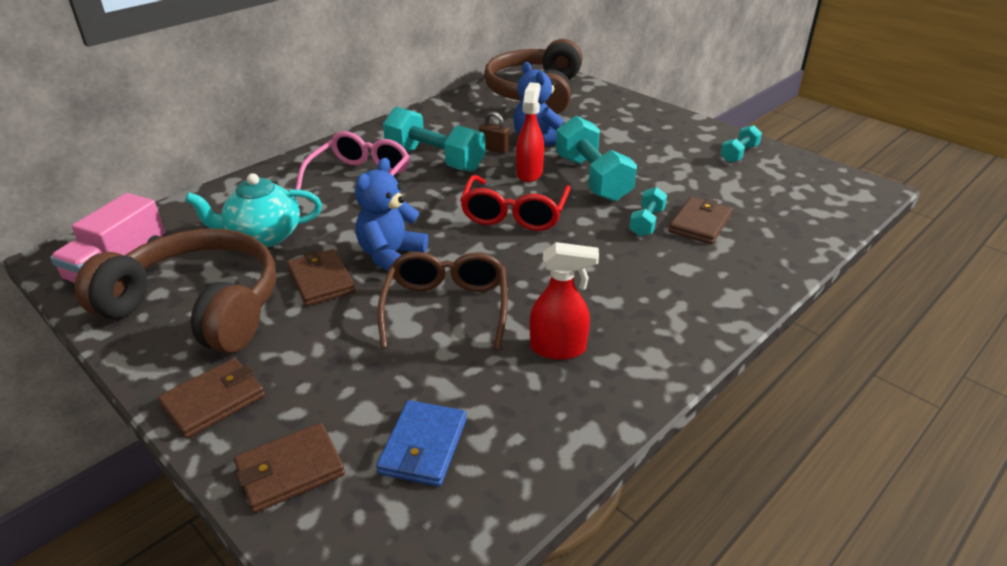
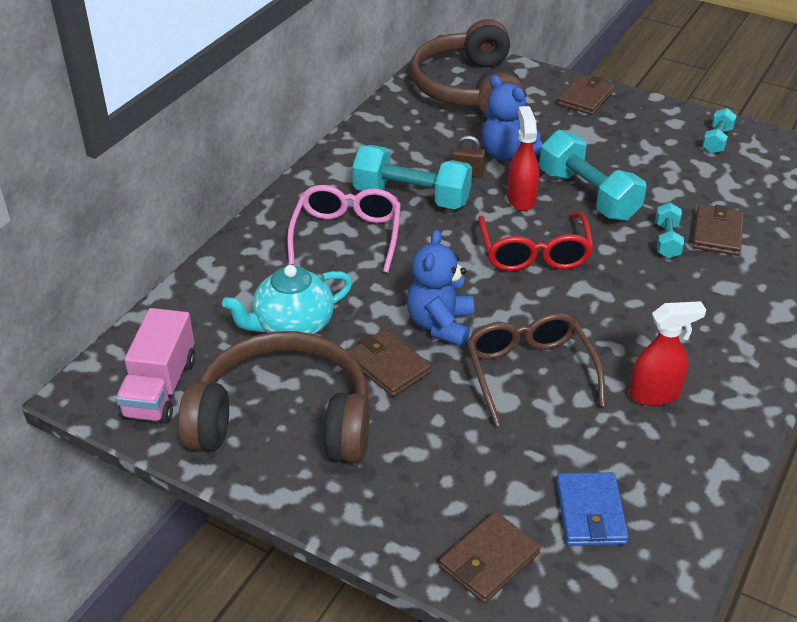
camera: 15 degrees left, 5 degrees up
brown wallet [158,358,265,438] -> brown wallet moved to [557,75,615,115]

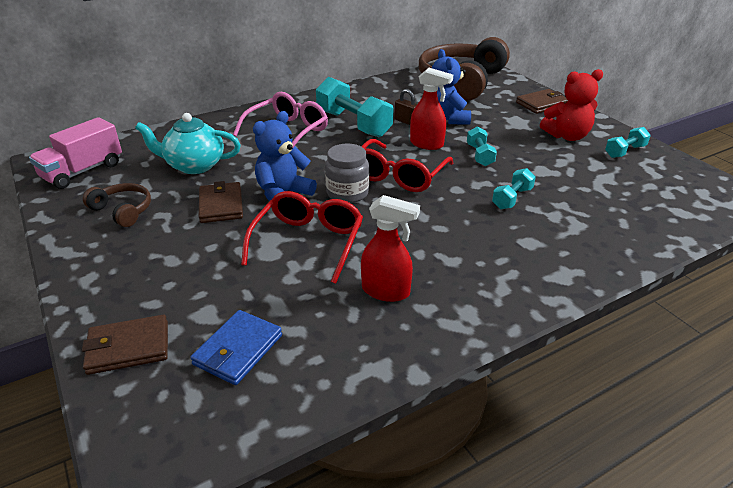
camera: 30 degrees right, 5 degrees down
brown headphones [178,331,370,463] -> brown headphones [83,183,151,227], size x0.45
brown glasses [467,313,606,427] -> red glasses [241,191,363,284]
red spray bottle [507,106,539,211] -> red spray bottle turned 90 degrees clockwise [410,68,453,150]
turquoise dumbbell [539,130,647,221] -> turquoise dumbbell [467,126,497,166], size x0.52
brown wallet [692,205,744,256] -> none
none -> grey jar [325,144,369,203]
none -> red teddy bear [540,69,603,141]

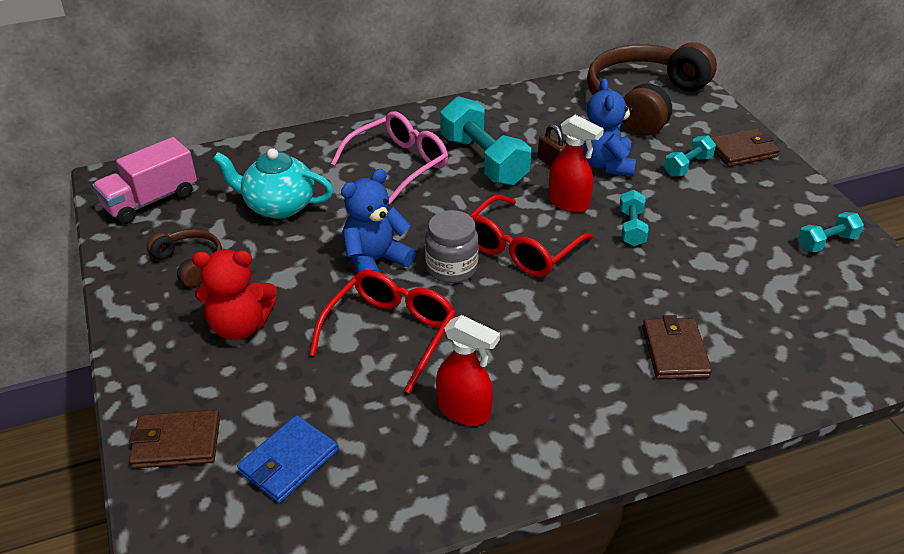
camera: 10 degrees right, 5 degrees up
brown wallet [198,181,243,223] -> brown wallet moved to [642,315,712,379]
turquoise dumbbell [492,168,536,209] -> turquoise dumbbell moved to [664,136,716,176]
red teddy bear [540,69,603,141] -> red teddy bear moved to [192,249,277,340]

